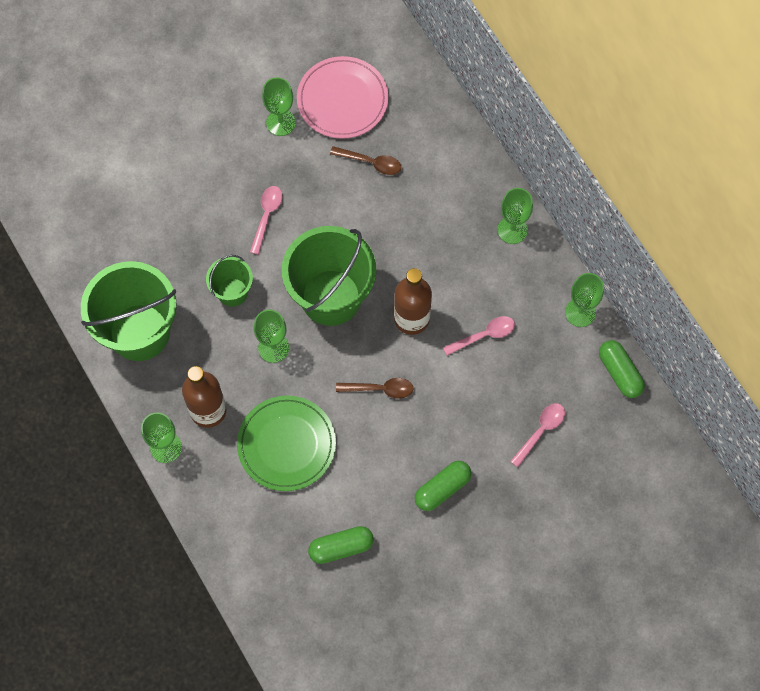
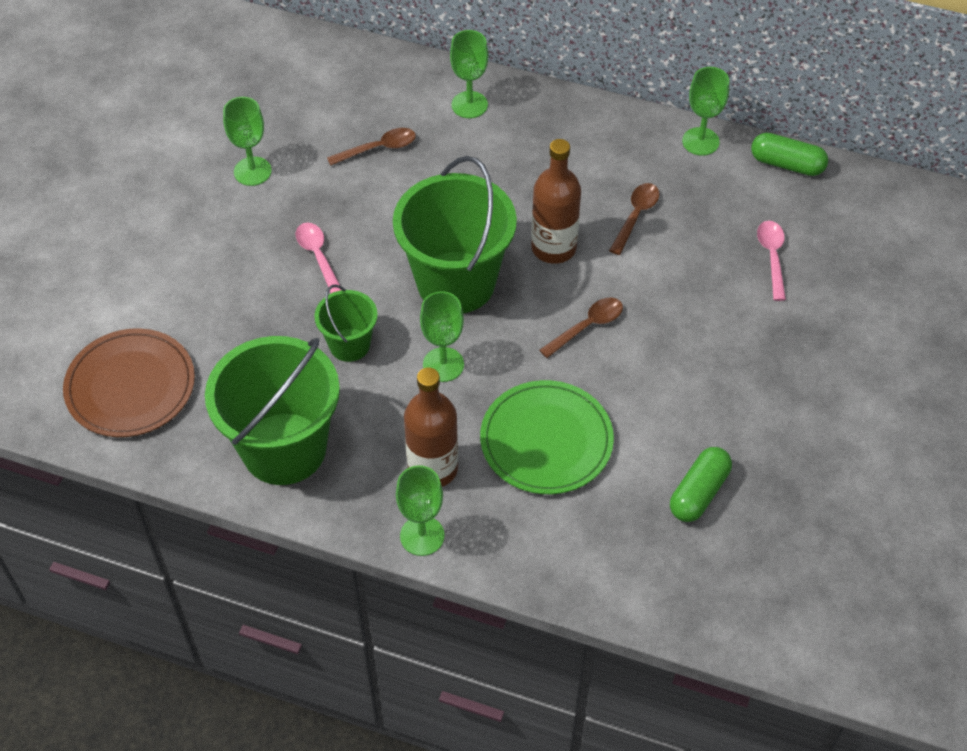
camera: 40 degrees left, 15 degrees down
pink plate [297,56,388,139] -> none
green capsule [414,461,471,511] -> none
pink spoon [443,316,515,356] -> brown spoon [609,183,659,255]
green goblet [497,188,533,244] -> green goblet moved to [450,30,488,118]
none -> brown plate [63,328,195,437]

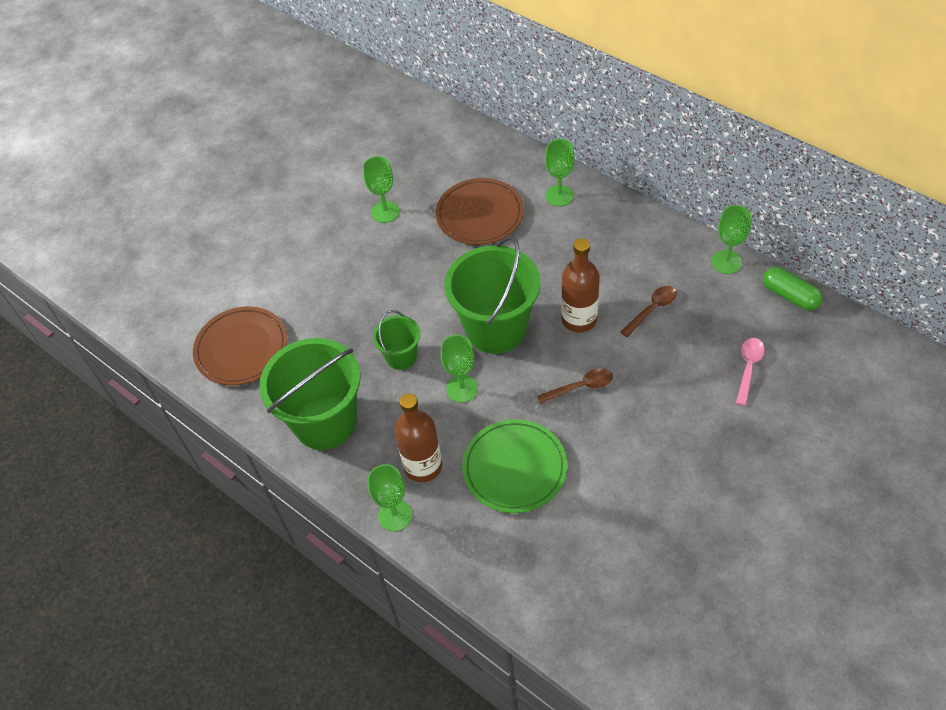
camera: 25 degrees right, 0 degrees up
pink spoon [296,222,341,293] -> none
brown spoon [327,128,416,166] -> brown plate [436,178,524,245]
green capsule [670,447,732,522] -> none

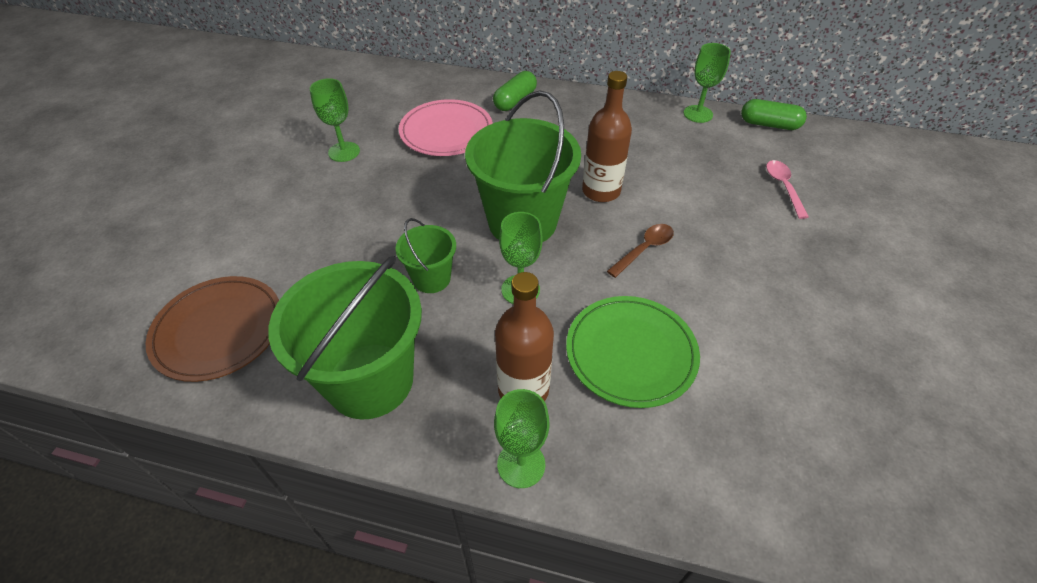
camera: 30 degrees left, 5 degrees down
brown plate [436,178,524,245] -> pink plate [399,99,493,156]
green goblet [545,139,575,206] -> green capsule [493,71,537,111]
brown spoon [620,286,677,337] -> none

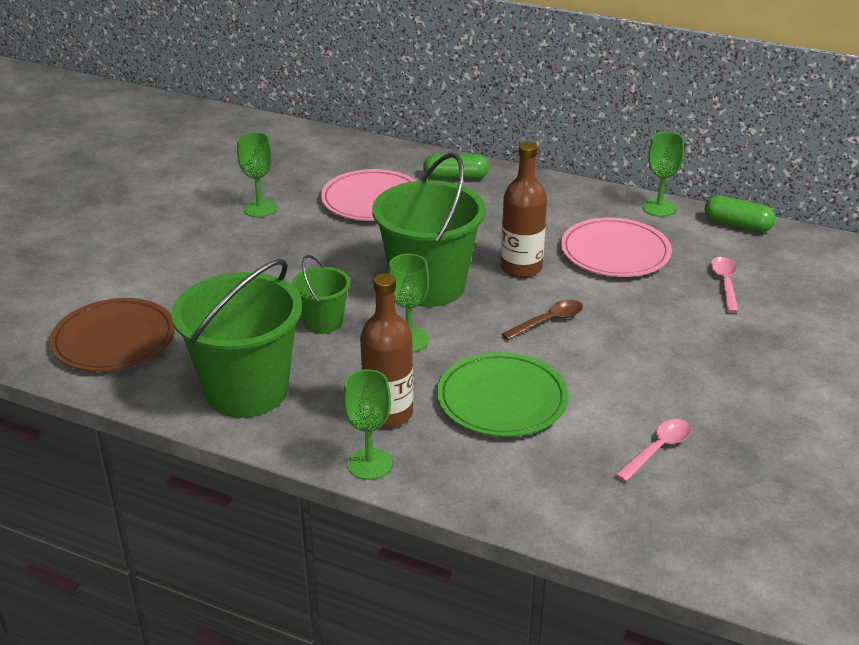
camera: 10 degrees right, 15 degrees down
green capsule [493,71,537,111] -> green capsule turned 45 degrees clockwise [423,154,489,180]
none -> pink plate [561,217,672,277]
none -> pink spoon [615,419,691,482]

